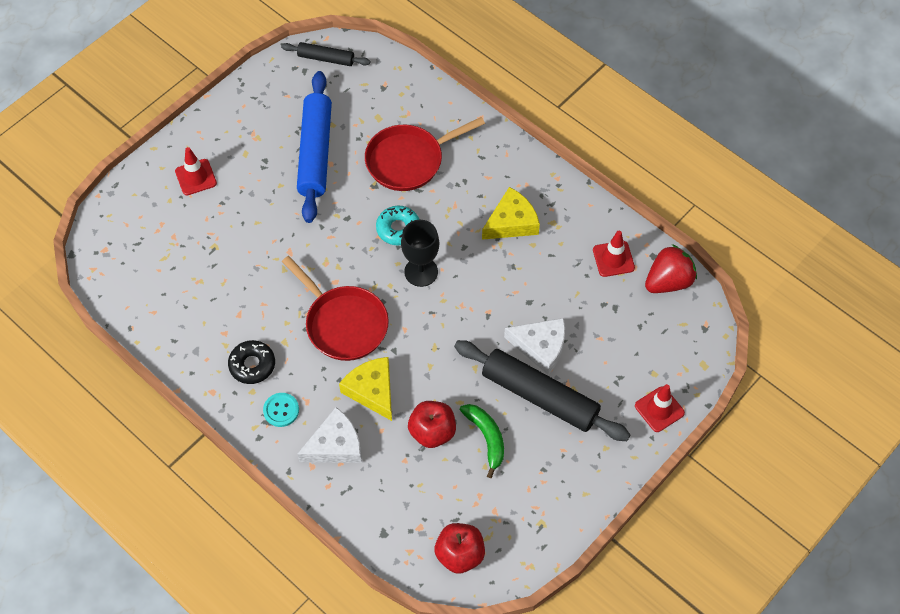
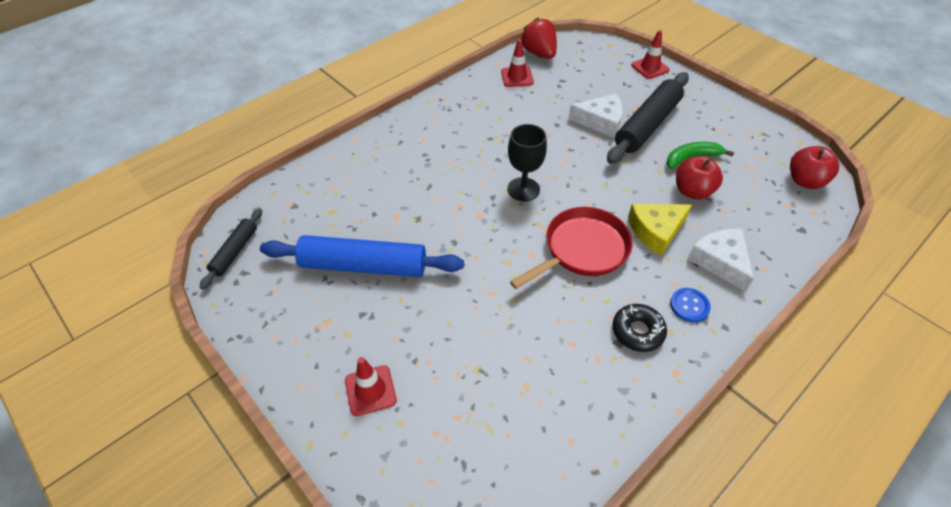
camera: 85 degrees left, 10 degrees down
turquoise button [263,393,299,427] -> blue button [670,288,711,322]
red pan [365,117,485,191] -> none
turquoise donut [376,206,420,246] -> none
yellow cheese [482,187,540,240] -> none
white cheese [504,318,565,375] -> white cheese turned 75 degrees clockwise [569,94,623,138]

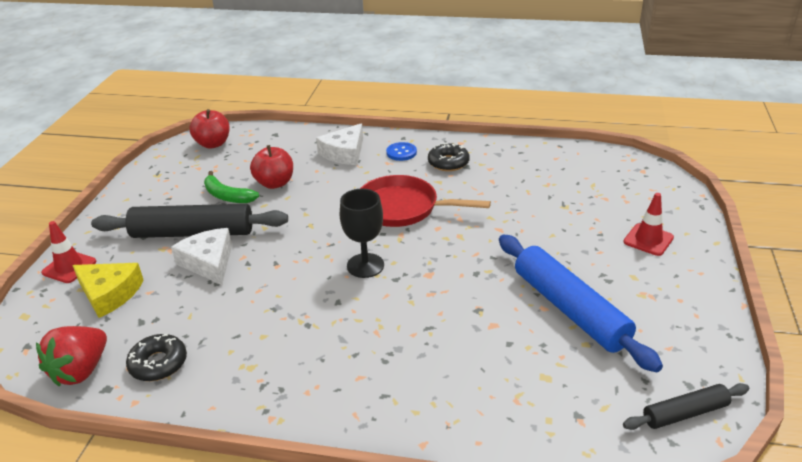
camera: 125 degrees left, 15 degrees down
red traffic cone [501,39,534,87] -> black donut [126,334,187,381]
yellow cheese [628,204,692,256] -> yellow cheese moved to [72,263,144,318]

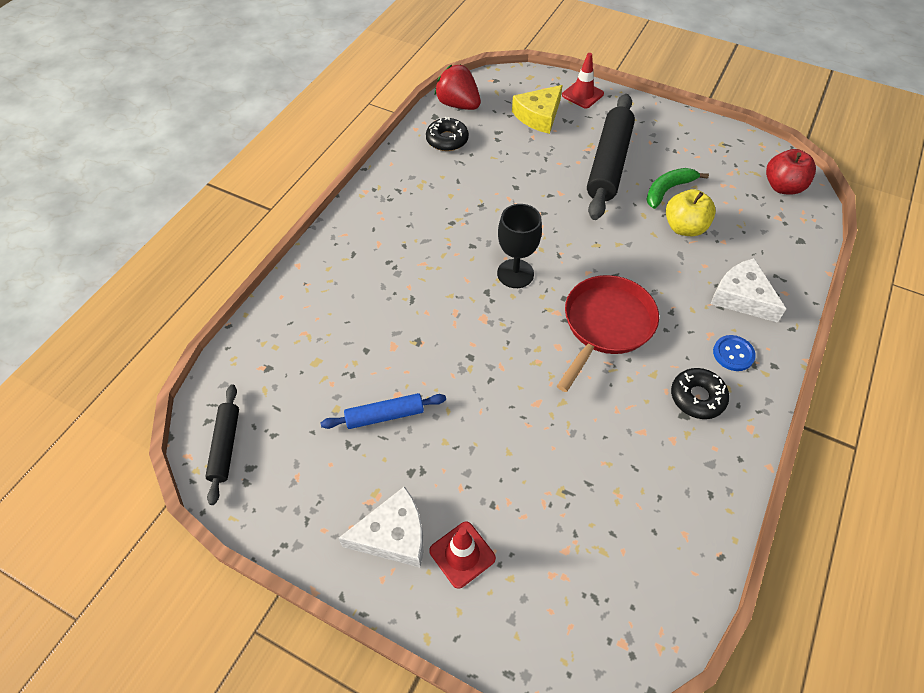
camera: 105 degrees right, 20 degrees up
white cheese [171,228,232,285] -> white cheese moved to [338,486,423,567]
red apple [250,145,293,189] -> yellow apple [666,189,716,236]
blue rolling pin [499,234,663,373] -> blue rolling pin [321,393,446,429], size x0.53

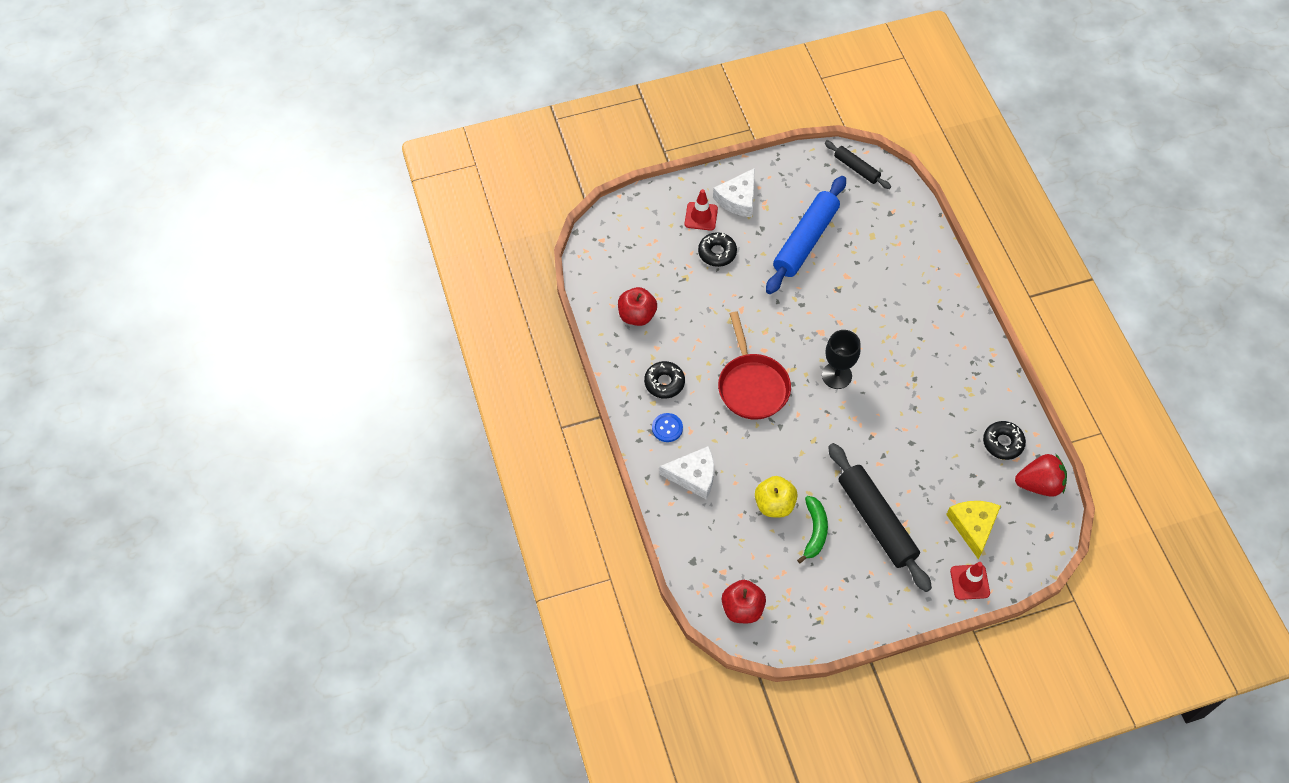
camera: 135 degrees right, 5 degrees up
blue rolling pin [321,393,446,429] -> blue rolling pin [766,176,846,294], size x1.88
none -> red apple [618,287,657,326]
none -> black donut [698,232,737,267]

